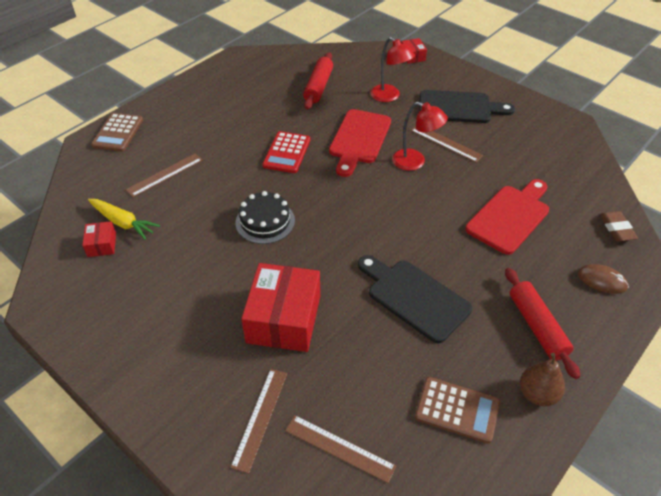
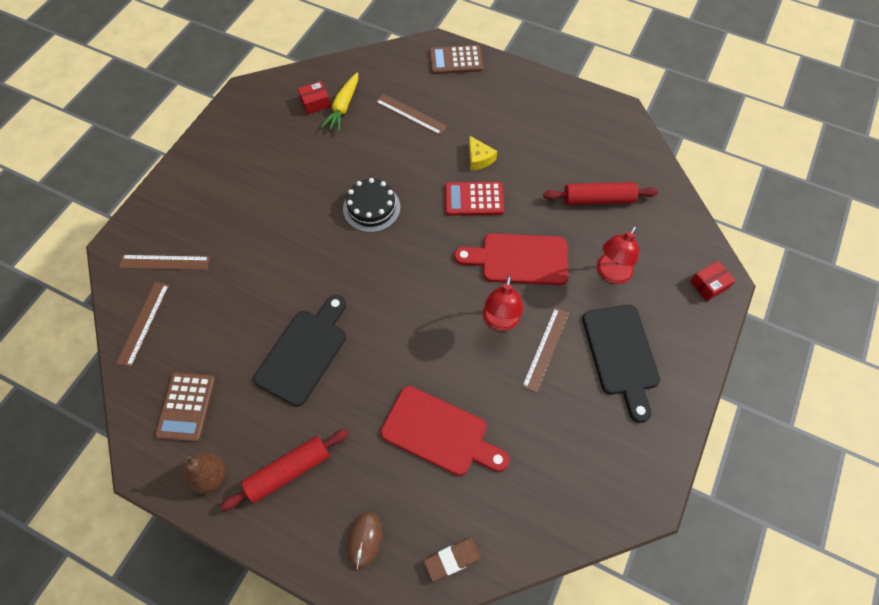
camera: 75 degrees right, 15 degrees up
red box [241,263,320,352] -> none
none -> yellow cheese [469,135,497,170]

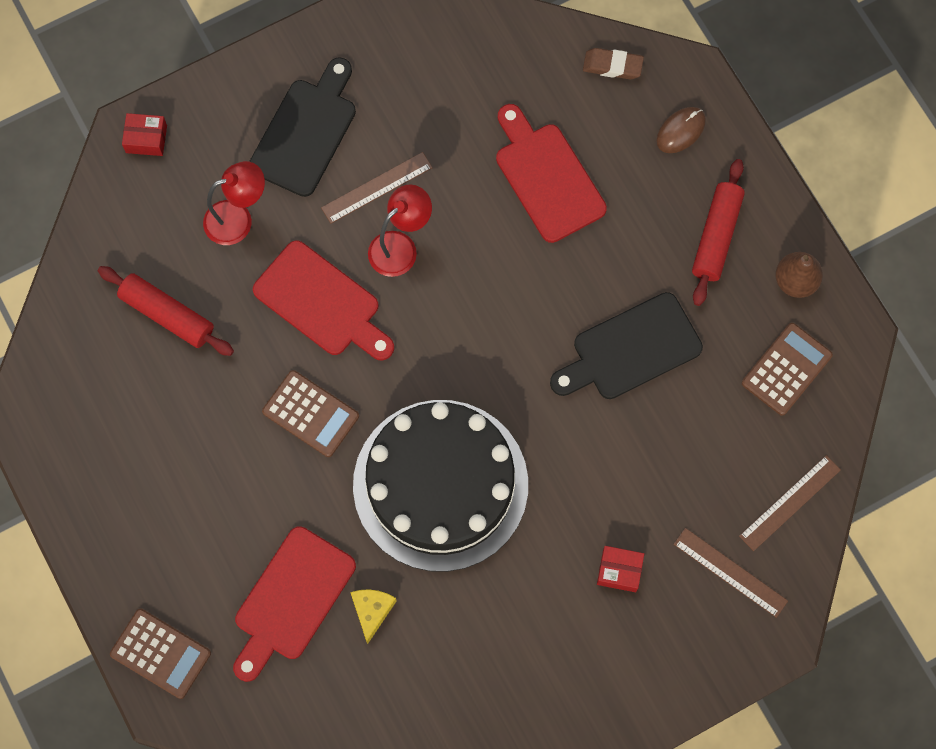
camera: 145 degrees left, 10 degrees up
red rolling pin [220,429,349,511] -> red rolling pin turned 75 degrees counterclockwise [692,159,745,306]
red box [298,81,331,115] -> red box moved to [597,546,644,592]
yellow carrot [321,72,358,132] -> none
black cake [343,178,400,232] -> black cake [353,400,528,572], size x2.09
brown ruler [376,94,447,135] -> red cutting board [233,526,356,682]
red calculator [445,182,504,216] -> brown calculator [262,370,359,457]
yellow cheese [469,135,497,170] -> yellow cheese moved to [350,589,397,644]

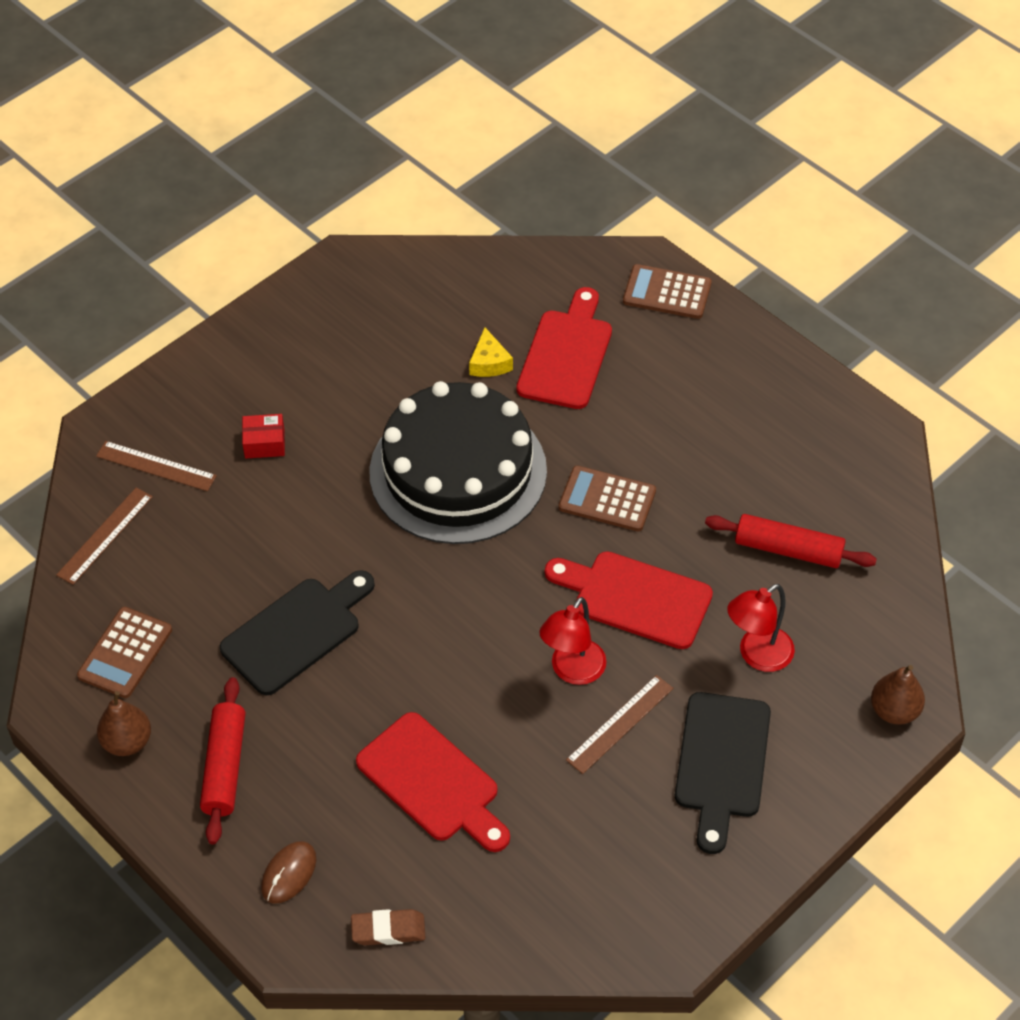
camera: 165 degrees right, 20 degrees down
red box [122,113,167,156] -> brown pear [871,665,925,725]

